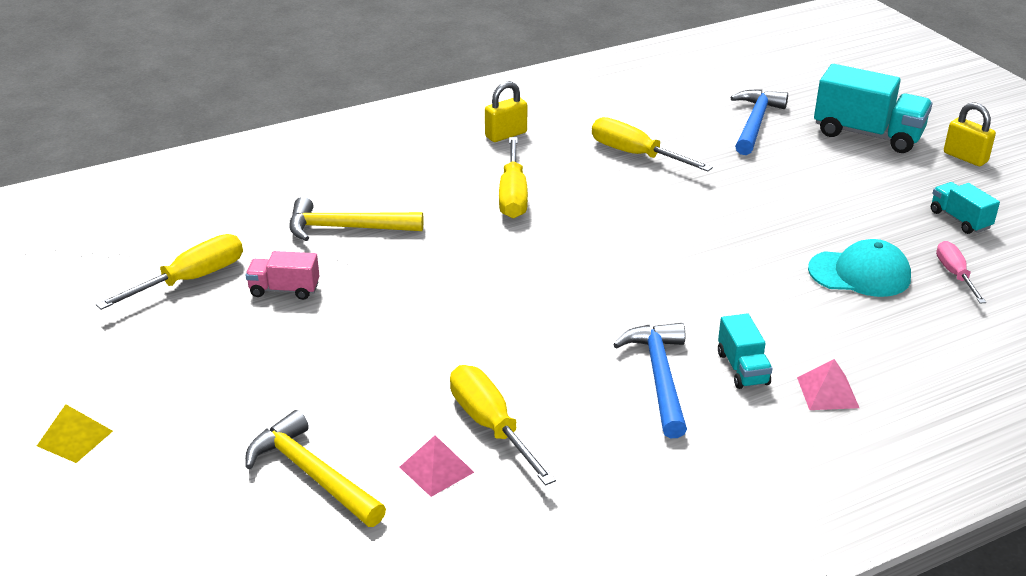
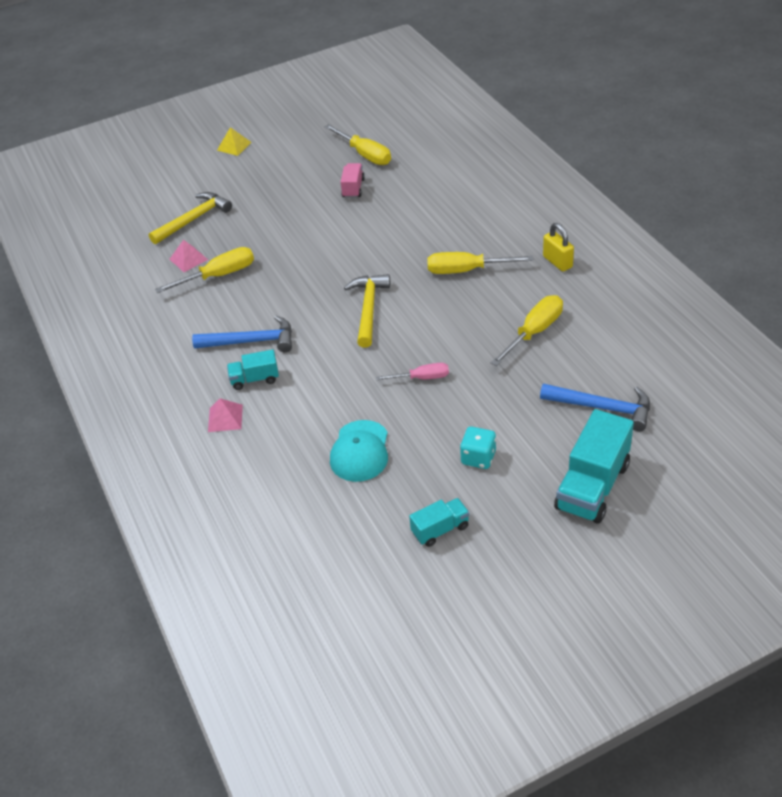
camera: 95 degrees right, 10 degrees up
yellow hammer [290,197,424,241] -> yellow hammer moved to [344,274,390,348]
pink screwdriver [936,241,986,303] -> pink screwdriver moved to [376,363,449,380]
yellow padlock [944,102,996,166] -> none
none -> turquoise dice [460,426,496,469]

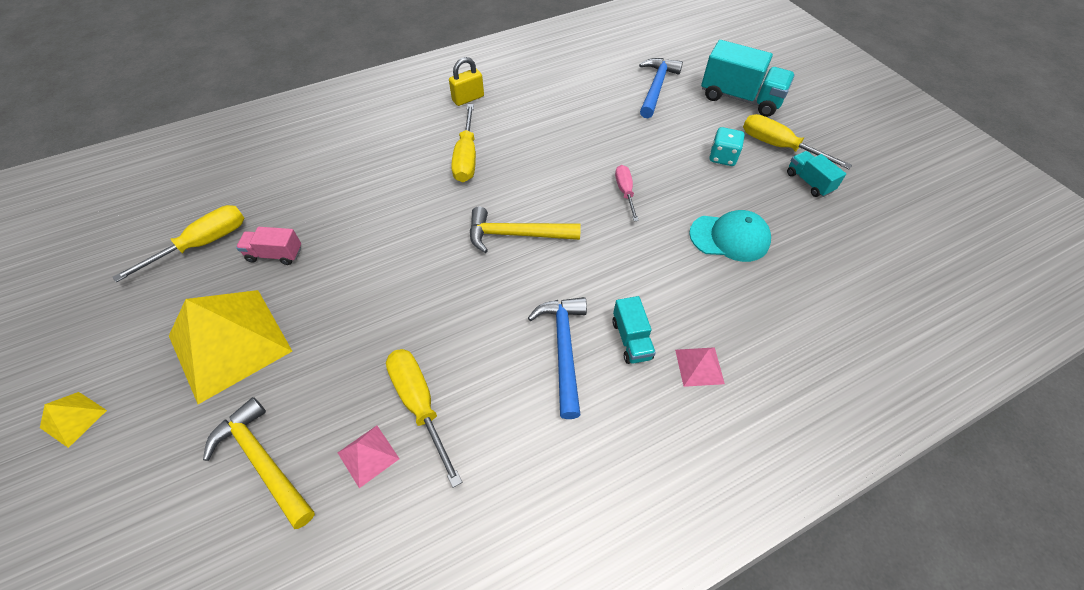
camera: 95 degrees left, 10 degrees up
yellow screwdriver [490,295,563,366] -> yellow screwdriver moved to [743,114,852,169]
none -> yellow pyramid [169,290,292,404]

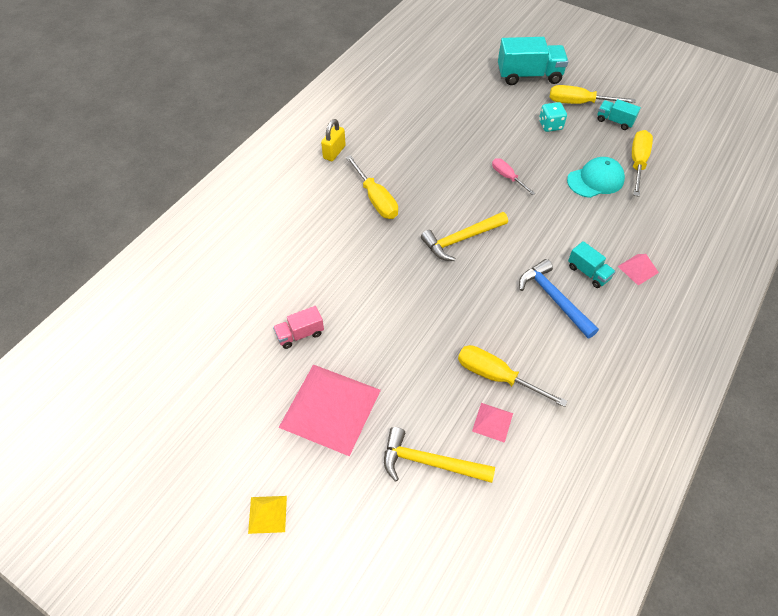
camera: 30 degrees left, 0 degrees up
yellow screwdriver [113,205,244,282] -> yellow screwdriver moved to [632,130,653,197]
yellow pyramid [169,290,292,404] -> pink pyramid [278,364,381,456]
blue hammer [639,58,683,119] -> none

